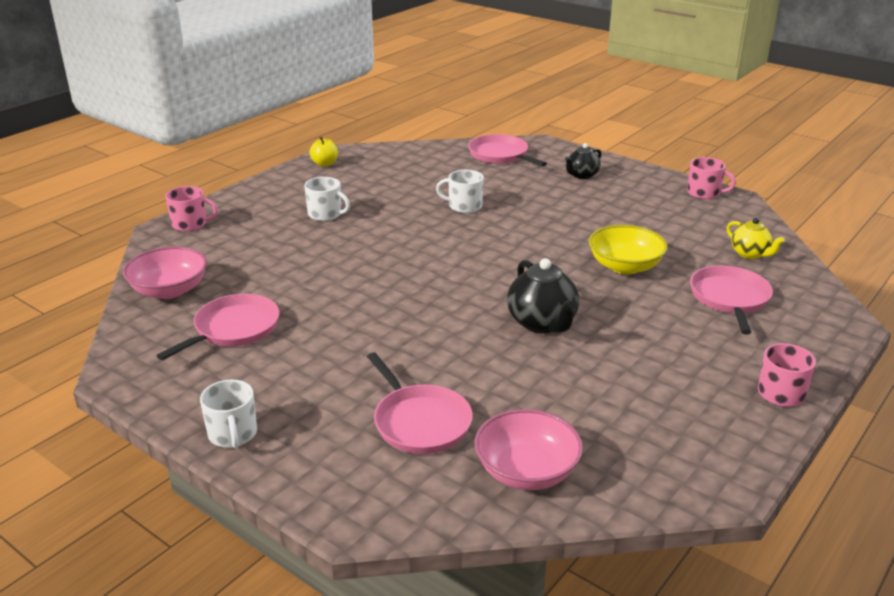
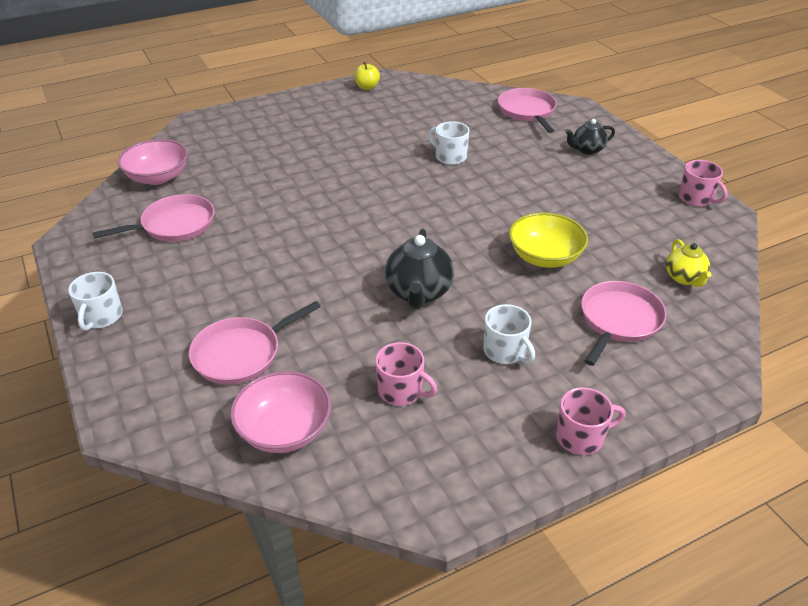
camera: 25 degrees right, 10 degrees up
pink mug [165,186,218,231] -> pink mug moved to [376,342,437,406]
white mug [304,177,350,221] -> white mug moved to [483,304,535,364]
pink pan [367,352,473,454] -> pink pan turned 60 degrees clockwise [189,301,321,385]

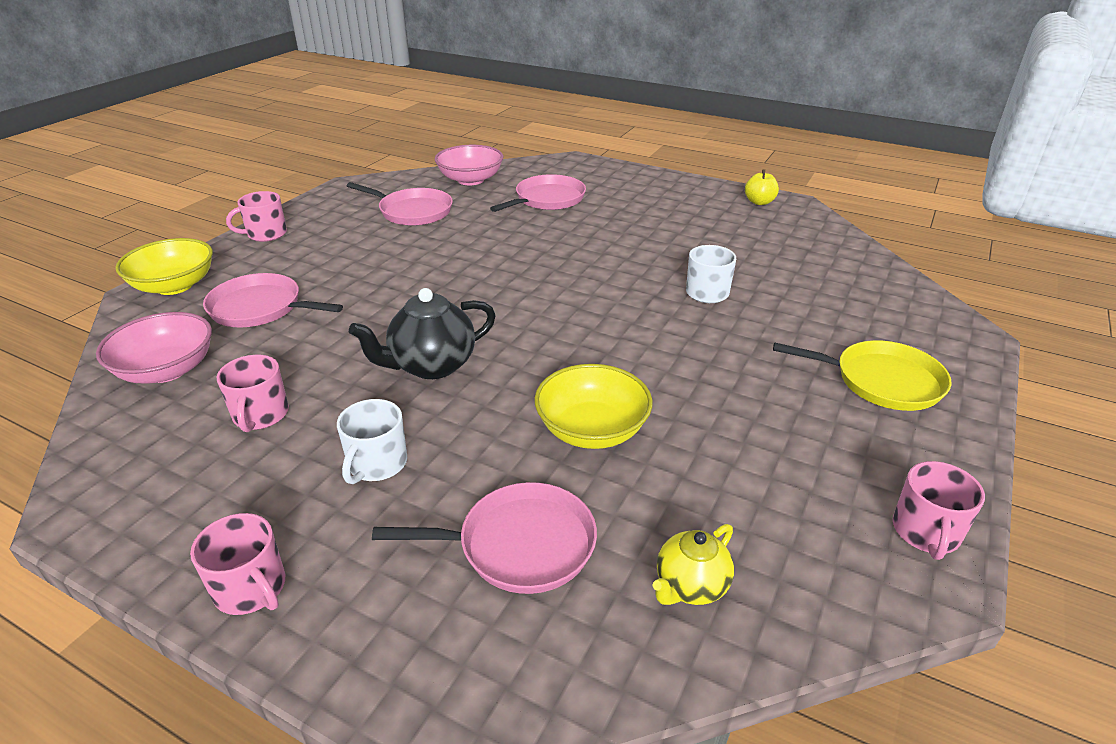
camera: 55 degrees right, 5 degrees down
white mug [68,272,123,331] -> pink mug [226,191,287,242]
pink pan [498,88,557,133] -> pink pan moved to [490,174,586,212]
black teapot [565,119,615,155] -> yellow pan [773,340,952,411]
none -> yellow bowl [115,238,213,295]

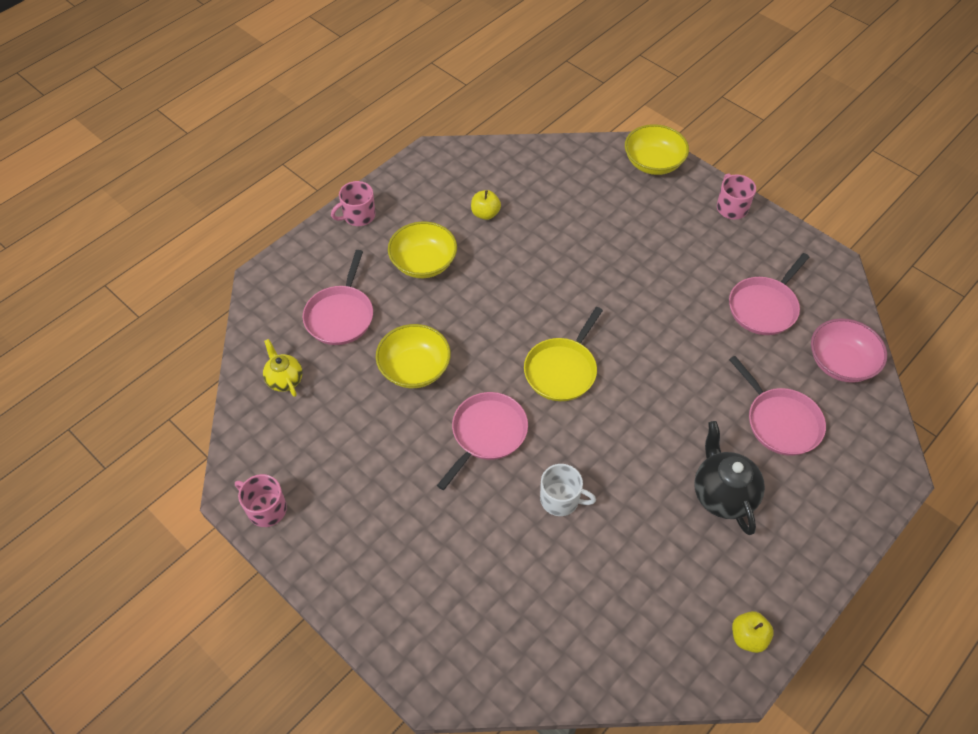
camera: 105 degrees right, 20 degrees up
pink bowl [96,312,212,384] -> none
pink pan [203,273,343,327] -> pink pan moved to [437,392,528,490]
pink mug [217,355,289,432] -> yellow apple [471,190,501,220]
white mug [337,399,407,484] -> yellow bowl [388,221,457,278]
black teapot [349,288,496,379] -> black teapot moved to [694,421,765,535]
yellow pan [773,340,952,411] -> yellow pan moved to [524,307,603,401]

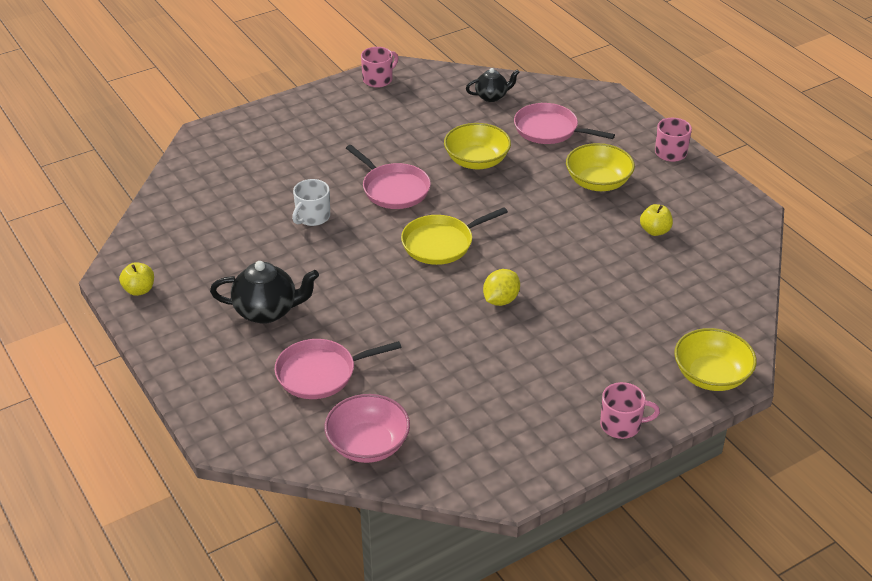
camera: 105 degrees right, 15 degrees down
yellow teapot [263,339,303,397] -> black teapot [466,68,520,102]
yellow pan [524,307,603,401] -> yellow pan turned 75 degrees counterclockwise [401,207,508,265]
pink pan [729,253,809,335] -> none
none -> yellow lemon [483,269,520,306]

